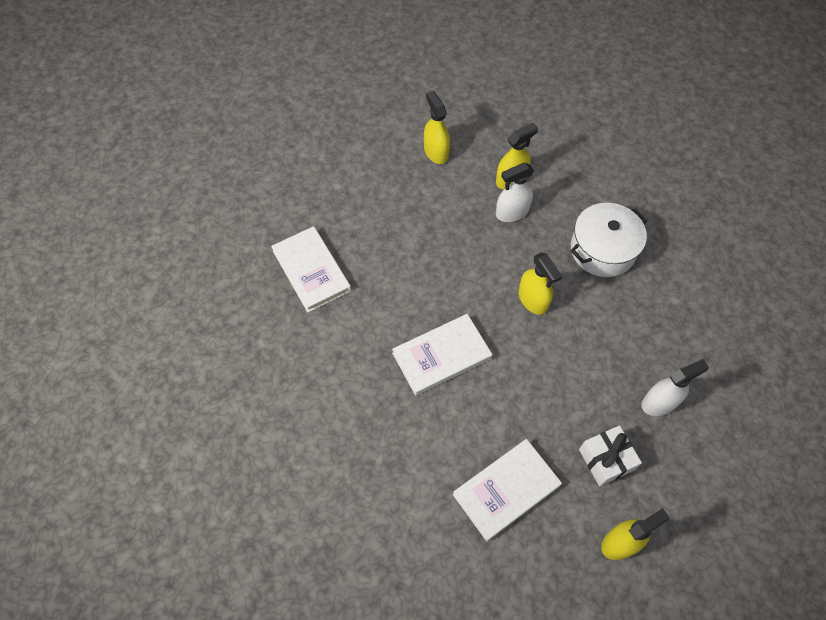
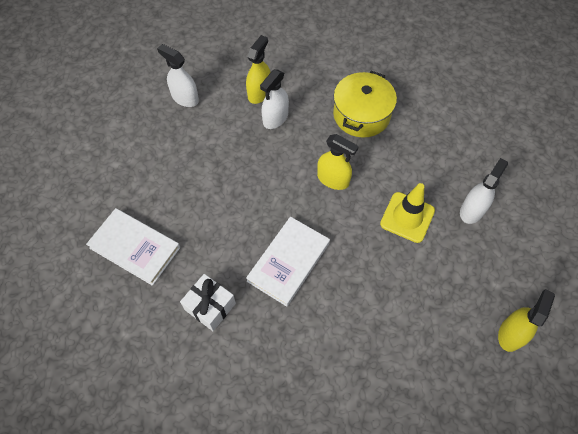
camera: 30 degrees left, 0 degrees up
yellow spray bottle [424,91,450,164] -> white spray bottle [157,44,199,107]
white book [453,439,562,541] -> none
white pot [570,203,647,277] -> yellow pot [333,71,397,137]
white gift [579,425,642,486] -> white gift moved to [180,274,236,331]
none -> yellow traffic cone [380,183,435,243]

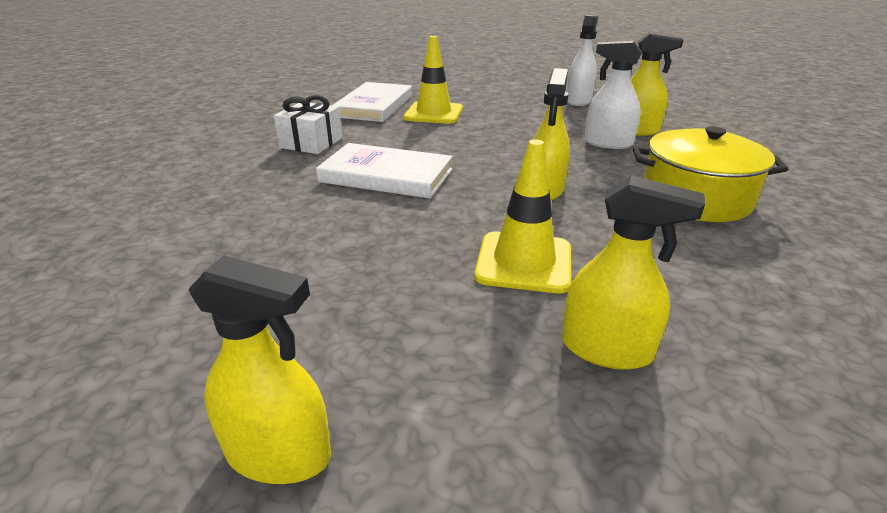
camera: 75 degrees right, 30 degrees down
white spray bottle [460,158,508,224] -> yellow spray bottle [562,175,705,370]
none -> yellow traffic cone [404,36,463,124]

